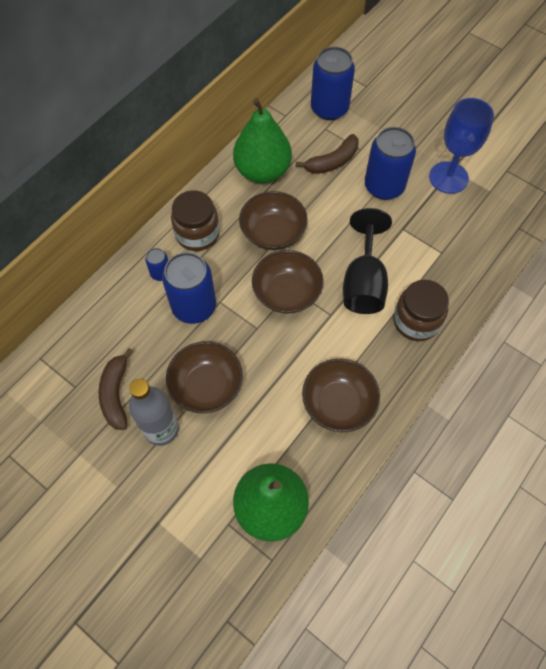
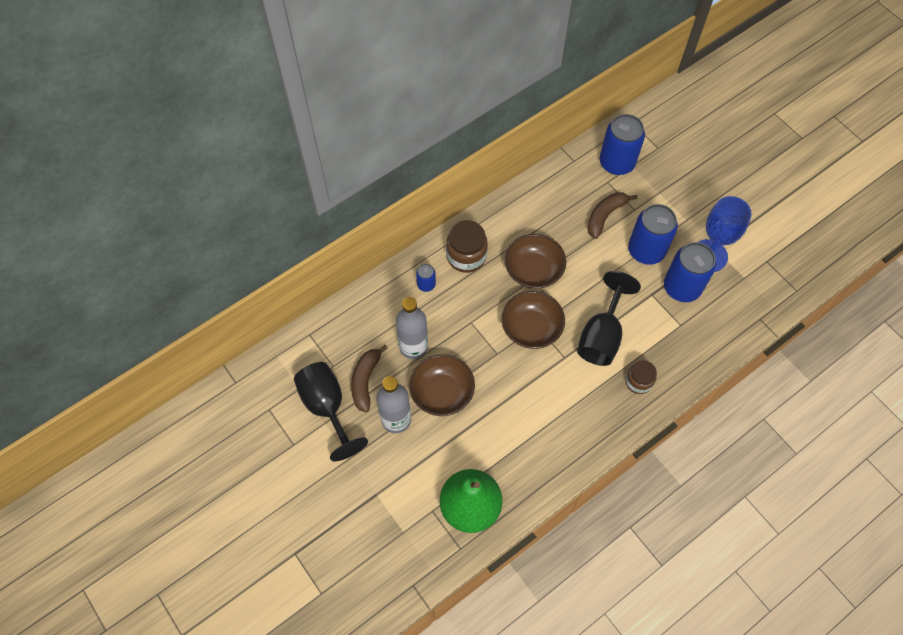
camera: 15 degrees right, 0 degrees up
blue can [162,252,216,324] -> blue can moved to [664,242,716,302]
green pear [233,98,292,183] -> none
brown banana [296,134,359,174] -> brown banana turned 150 degrees clockwise [588,192,637,239]
brown bowl [302,359,380,432] -> none
brown jar [393,280,449,341] -> brown jar [625,360,657,394], size x0.65
none -> black goblet [294,362,368,461]
none -> grey bottle [396,297,428,359]

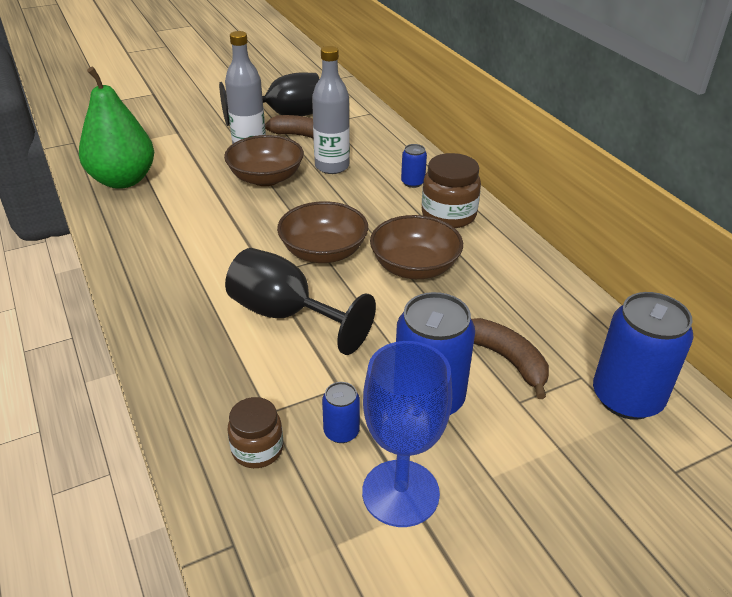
camera: 100 degrees right, 25 degrees down
brown jar [625,360,657,394] -> brown jar moved to [227,397,283,468]
blue can [664,242,716,302] -> blue can [322,382,360,443], size x0.48

